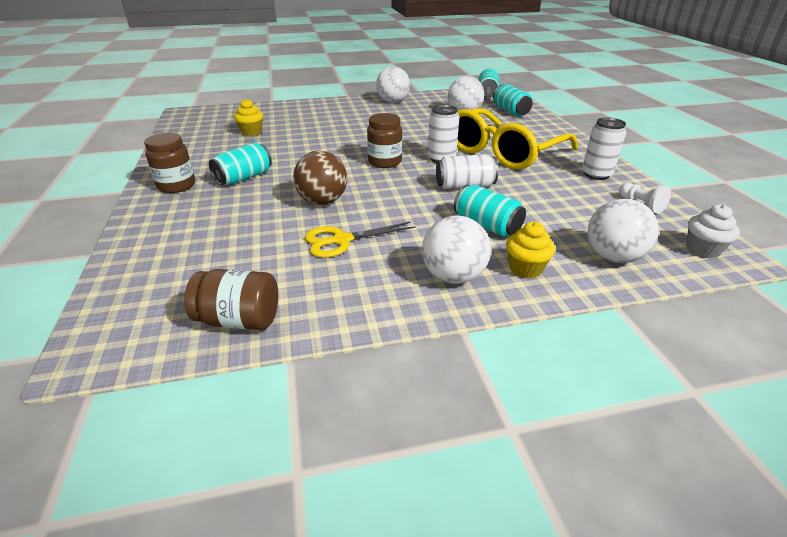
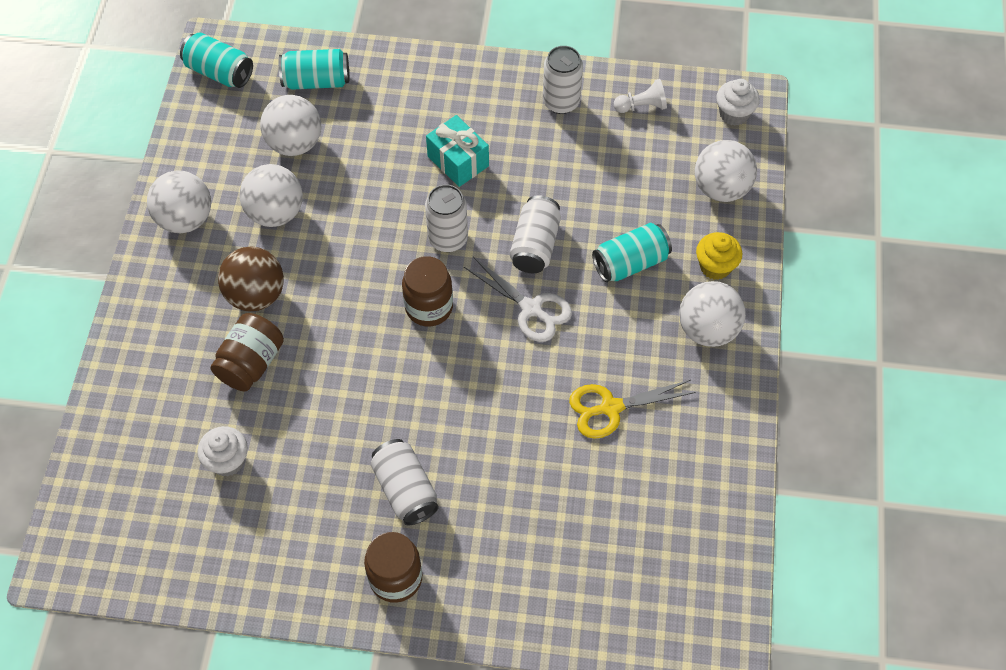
camera: 70 degrees left, 25 degrees up
brown jar [184,269,278,330] -> brown jar moved to [211,313,284,391]
turquoise can [209,142,272,186] -> white can [371,439,439,526]
yellow cupcake [234,99,264,136] -> white cupcake [197,426,248,476]
brown ball [293,151,347,205] -> brown ball moved to [218,247,284,311]
yellow scissors [305,221,415,258] -> yellow scissors turned 75 degrees clockwise [569,380,696,439]
yellow glasses [457,108,578,170] -> turquoise gift [426,115,489,187]
none -> white ball [240,164,303,227]
none -> white scissors [464,257,572,342]

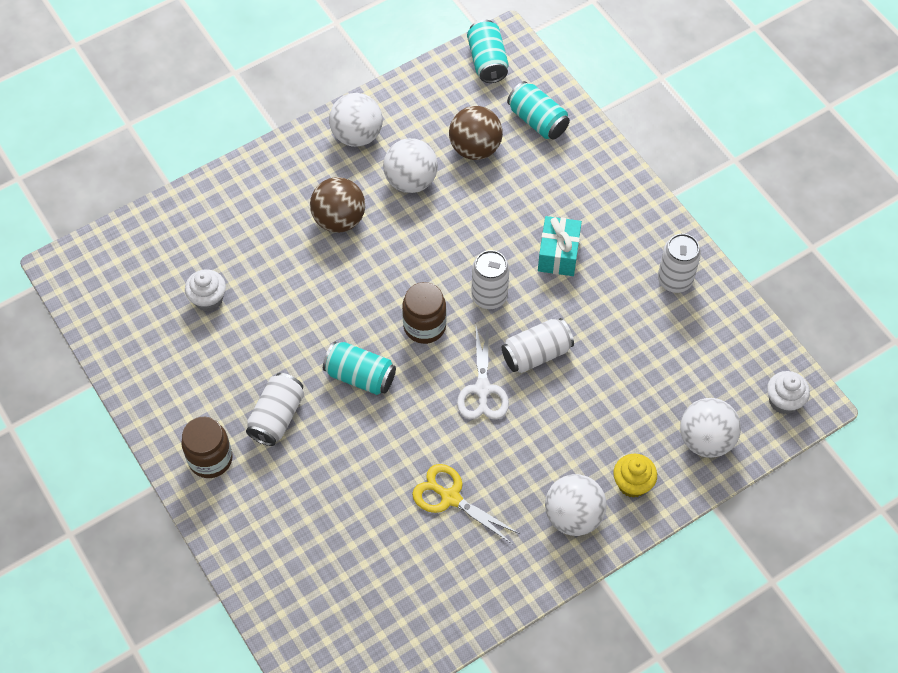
camera: 50 degrees right, 0 degrees up
brown jar [211,313,284,391] -> none
white ball [260,95,321,156] -> brown ball [449,106,503,160]
turquoise can [592,223,672,282] -> turquoise can moved to [323,342,396,395]
white pawn [614,79,667,113] -> none

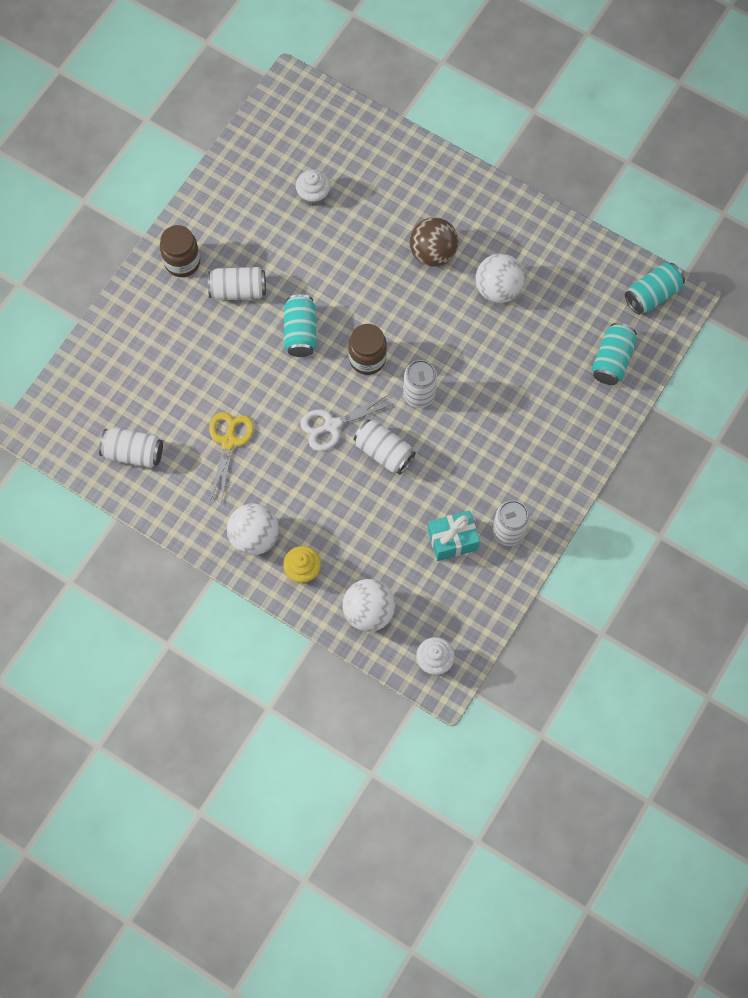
camera: 65 degrees right, 10 degrees up
white ball [329,93,383,147] -> none
brown ball [449,106,503,160] -> none
turquoise gift [538,216,582,276] -> turquoise gift moved to [428,510,480,561]
none -> white can [99,428,163,468]

